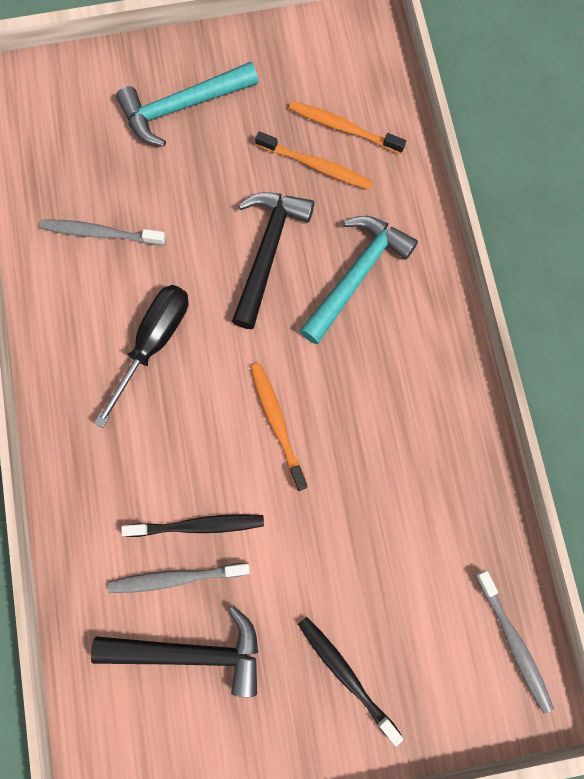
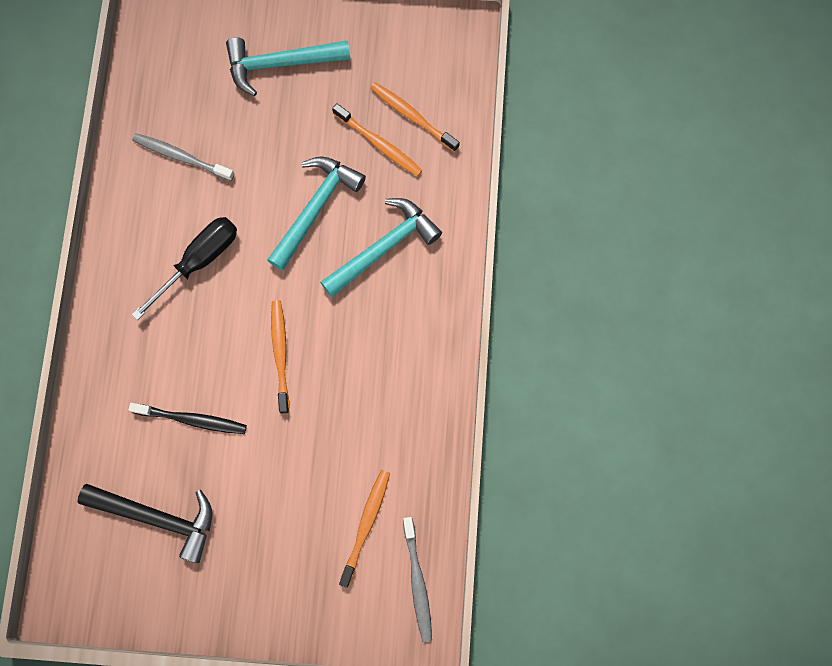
camera: 15 degrees right, 0 degrees up
grey toothbrush [107,563,250,593] -> none
black hammer [232,192,314,329] -> turquoise hammer [267,156,366,271]
black toothbrush [298,617,403,746] -> none
none -> orange toothbrush [339,470,390,588]

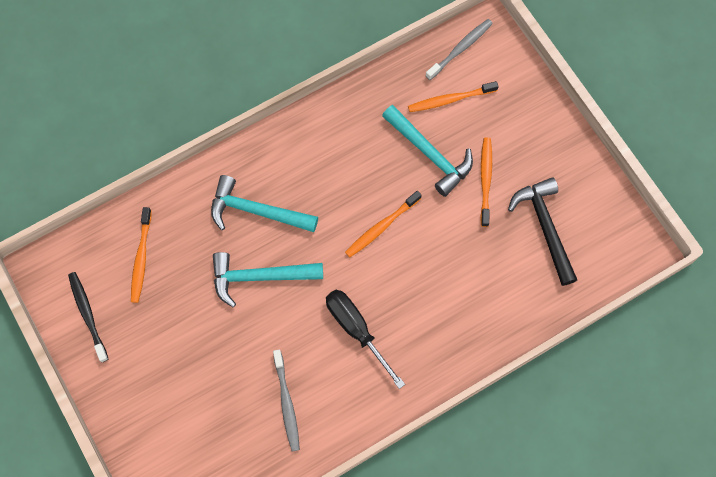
camera: 125 degrees left, 5 degrees down
black toothbrush [129,403,247,434] -> black toothbrush moved to [68,272,109,363]
black screwdriver [131,217,237,320] -> black screwdriver turned 45 degrees clockwise [326,290,405,389]
turquoise hammer [226,37,351,96] -> turquoise hammer moved to [382,105,473,197]
orange toothbrush [332,104,422,177] -> orange toothbrush moved to [480,137,492,227]

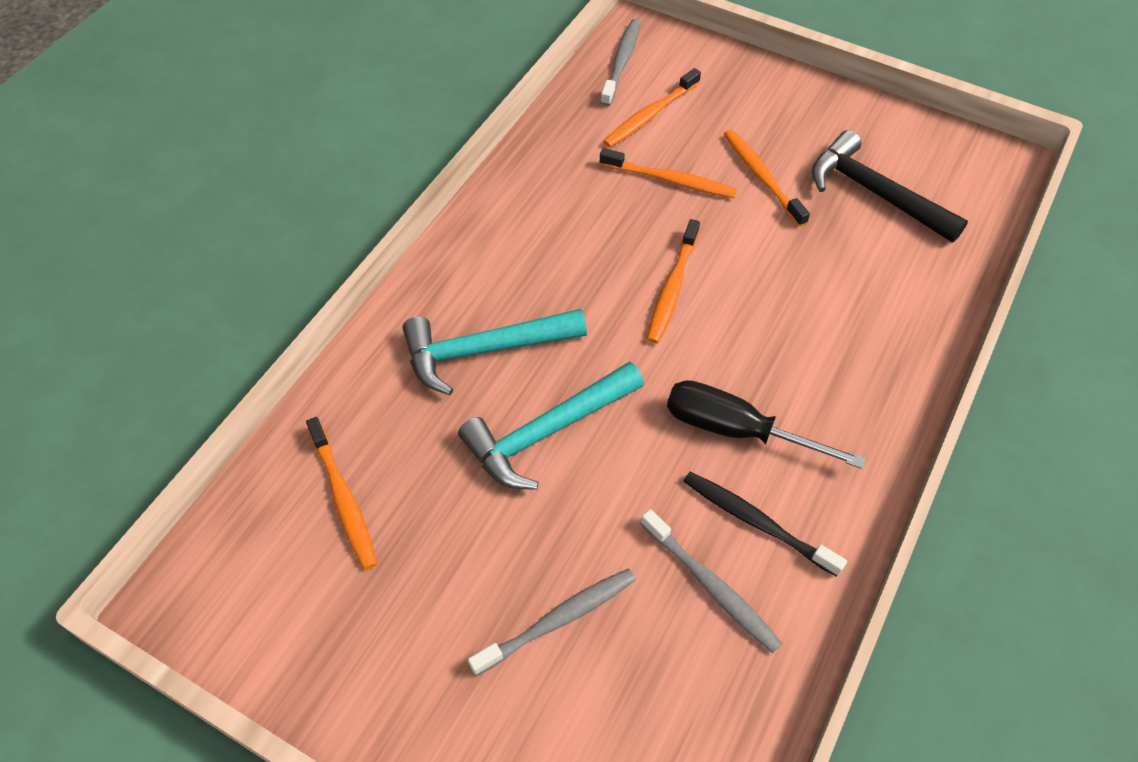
camera: 30 degrees left, 15 degrees down
black toothbrush [68,272,109,363] -> black toothbrush moved to [683,472,847,577]
turquoise hammer [382,105,473,197] -> orange toothbrush [600,148,737,198]
none -> grey toothbrush [468,569,636,676]

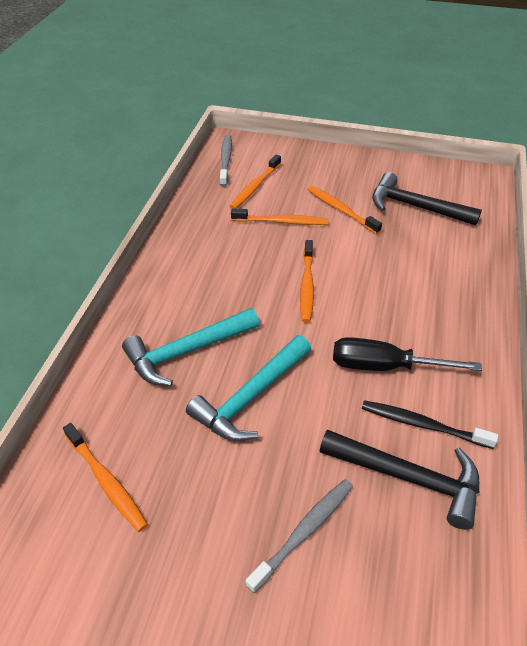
camera: 15 degrees left, 10 degrees down
grey toothbrush [641,509,782,653] -> black hammer [320,430,479,530]

